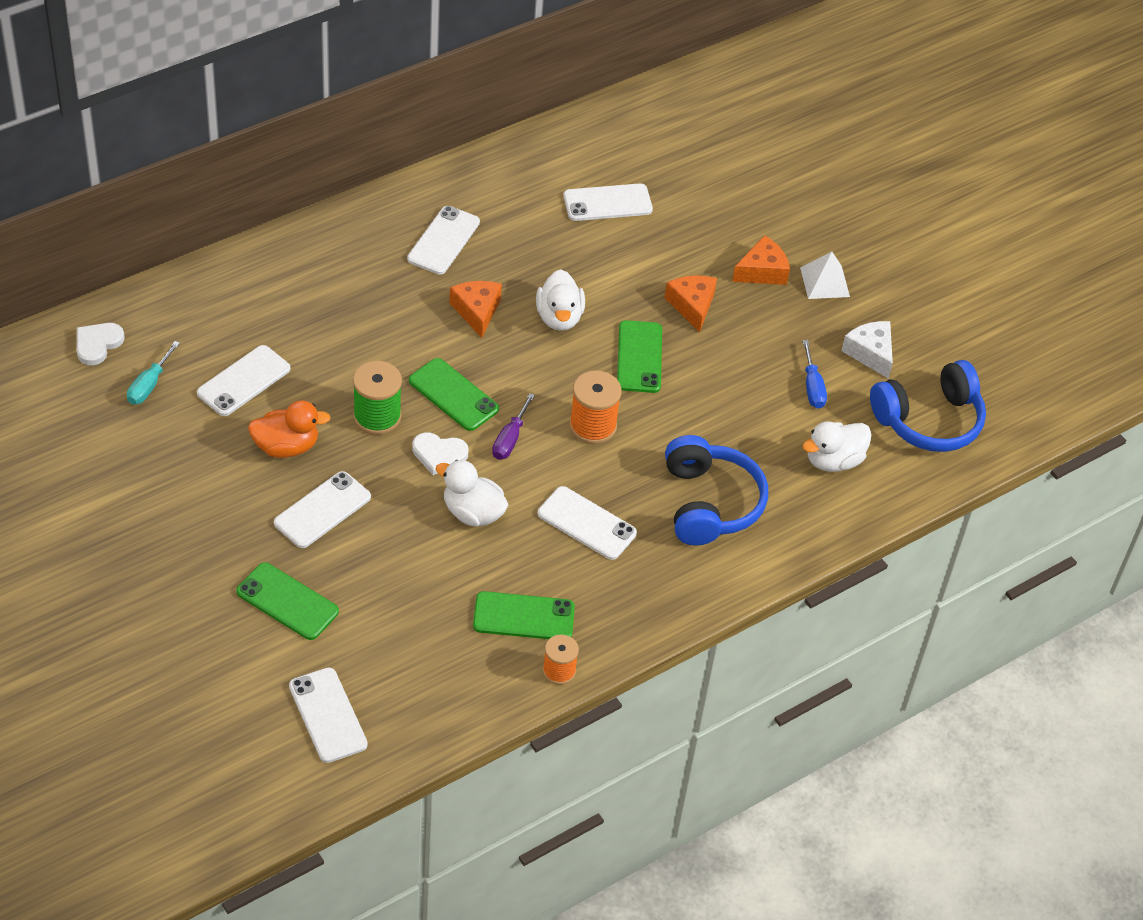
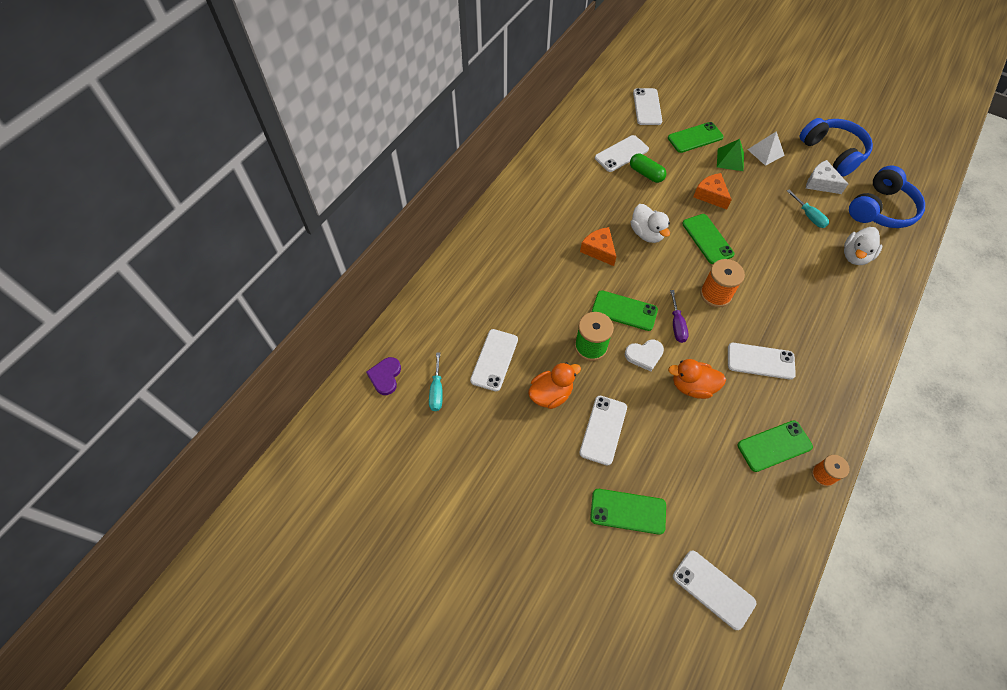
camera: 20 degrees left, 10 degrees up
white heart [77,323,125,365] -> purple heart [366,357,401,395]
white phone [407,206,480,275] -> white phone moved to [633,88,662,125]
white duck [436,460,508,527] -> orange duck [668,359,726,399]
blue headphones [665,435,768,546] -> blue headphones moved to [799,118,873,176]
orange cheese [732,235,790,285] -> green pyramid [717,139,744,171]
blue screwdriver [802,340,827,409] -> turquoise screwdriver [787,189,829,228]
none -> green capsule [630,154,667,183]
none -> green phone [668,122,724,153]

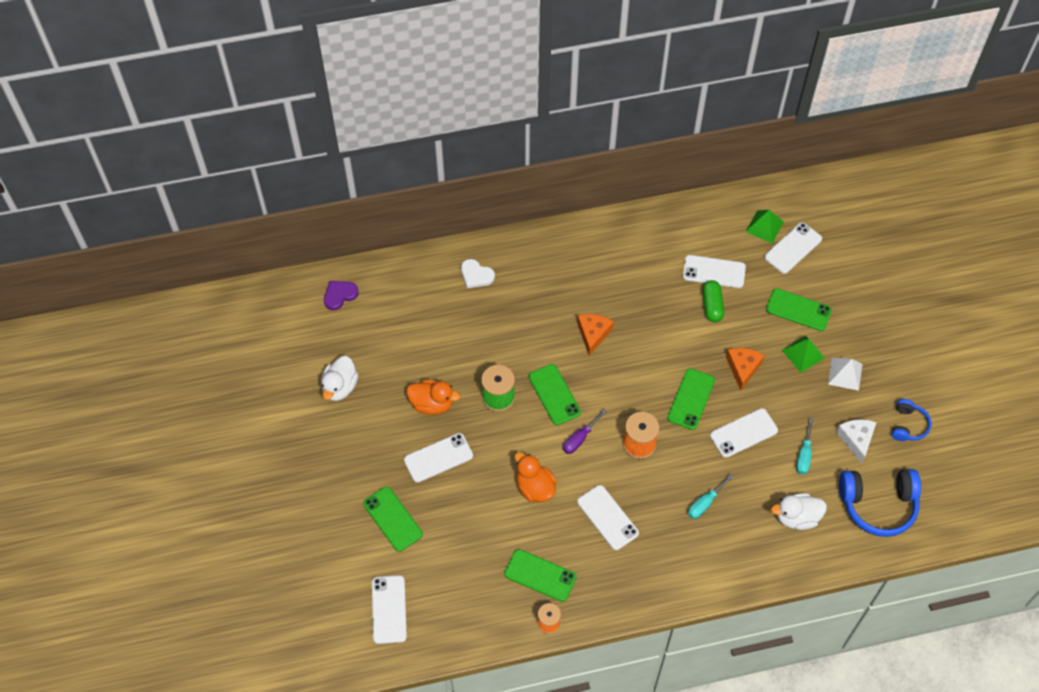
camera: 45 degrees right, 0 degrees up
turquoise screwdriver [429,353,443,411] -> turquoise screwdriver moved to [688,474,734,519]
white phone [470,329,518,391] -> white phone moved to [710,408,778,458]
white heart [625,340,664,371] -> white heart moved to [461,259,495,288]
white duck [631,204,670,243] -> white duck moved to [321,356,358,401]
blue headphones [799,118,873,176] -> blue headphones [891,399,931,441], size x0.55
none -> green pyramid [745,210,784,243]

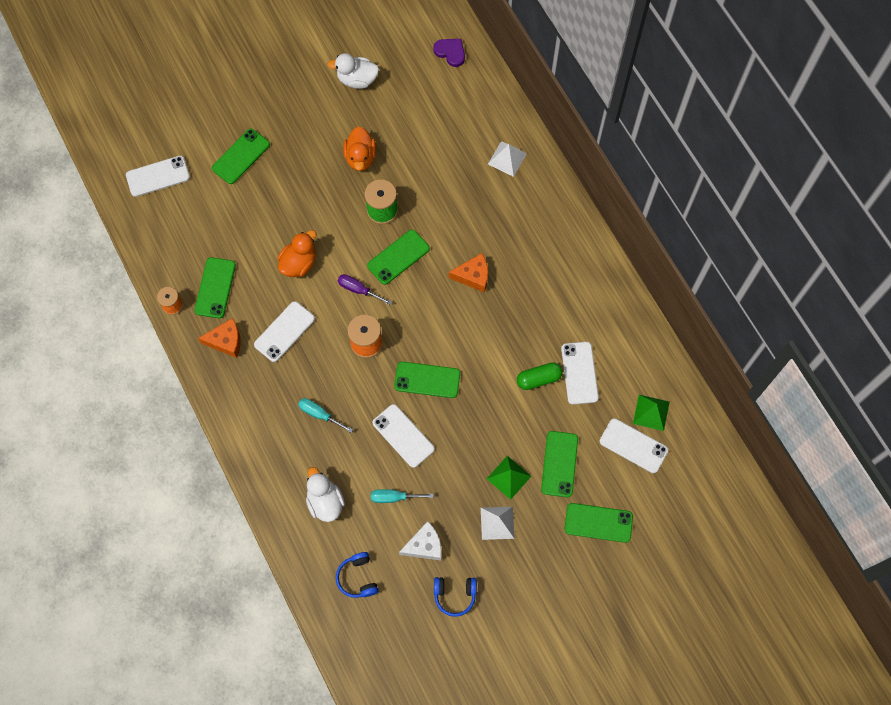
camera: 75 degrees right, 10 degrees up
white phone [404,433,473,483] -> none
white heart [461,259,495,288] -> white pyramid [488,141,527,177]
orange cheese [726,348,765,391] -> orange cheese moved to [198,318,241,358]
blue headphones [839,469,921,537] -> blue headphones [336,552,379,598], size x0.55
none -> green phone [565,503,633,543]

